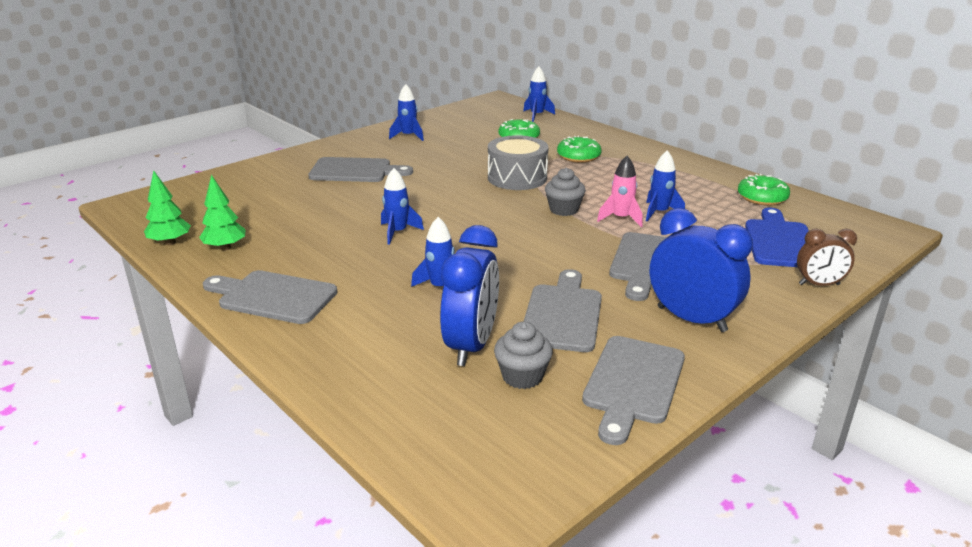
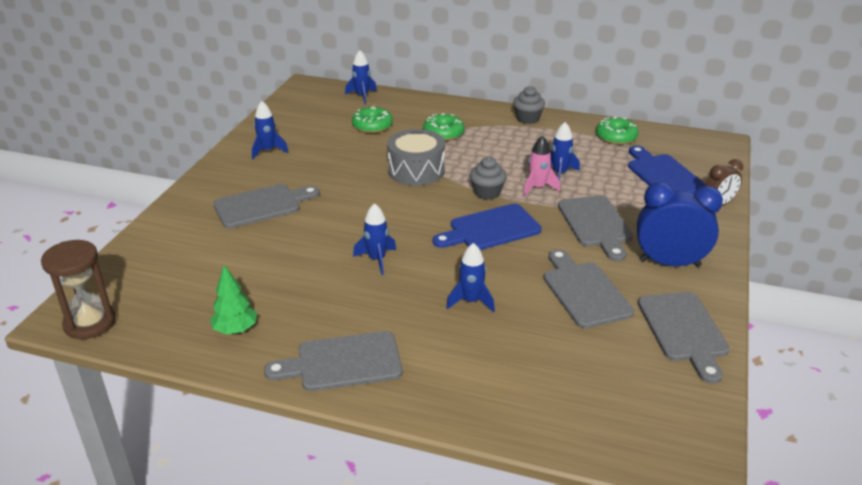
camera: 30 degrees left, 5 degrees up
green tree [144,170,191,245] -> none
blue clock [440,225,499,366] -> none
grey cupcake [494,321,553,389] -> grey cupcake moved to [513,86,545,124]
none -> brown hourglass [41,240,116,339]
none -> blue cutting board [433,204,542,250]

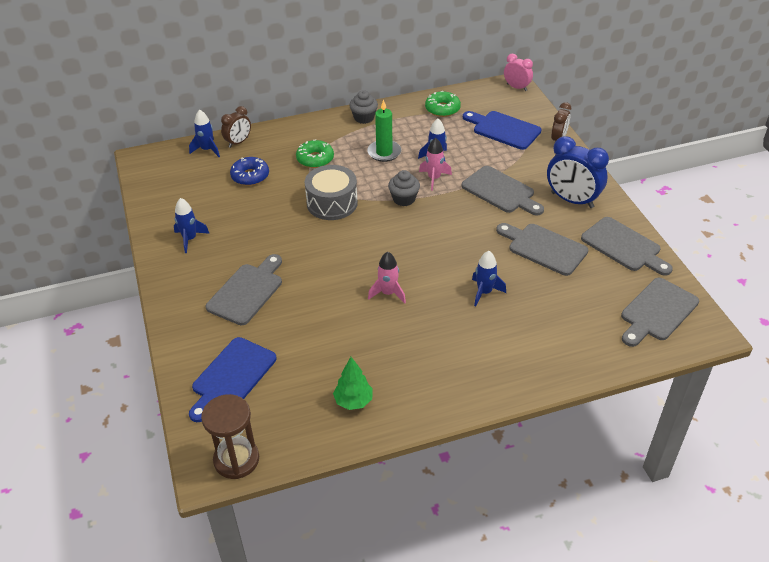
camera: 35 degrees left, 10 degrees up
grey cutting board [264,331,402,391] -> grey cutting board moved to [621,278,699,347]
green donut [352,106,393,133] -> blue donut [230,157,269,186]
blue rocket [353,203,396,275] -> pink rocket [368,252,406,304]
blue cutting board [433,204,542,250] -> blue cutting board moved to [189,337,276,422]
blue clock [637,182,723,267] -> blue clock turned 120 degrees counterclockwise [547,136,609,208]
none -> brown clock [221,106,251,148]
none -> green candle [367,99,401,162]
none -> pink clock [504,54,533,91]

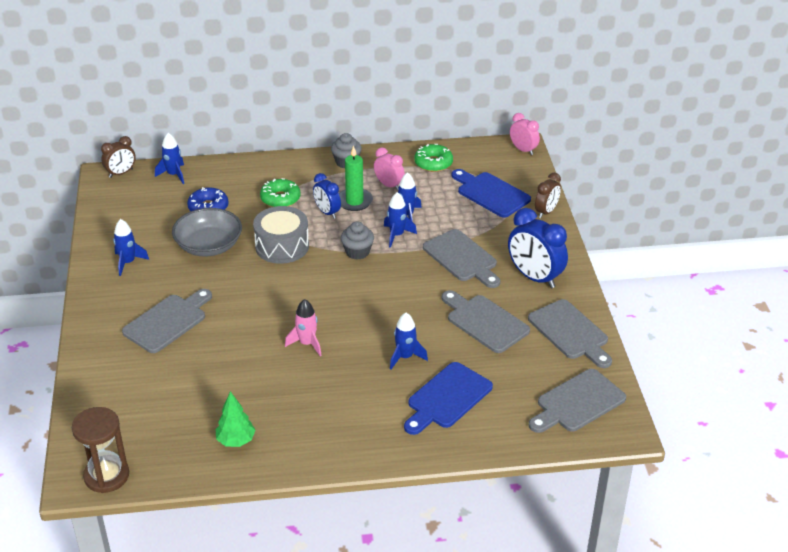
camera: 10 degrees right, 5 degrees down
blue cutting board [189,337,276,422] -> blue cutting board moved to [404,362,493,435]
brown clock [221,106,251,148] -> brown clock moved to [101,136,136,178]
pink rocket [419,138,452,191] -> blue rocket [384,192,417,248]
none -> grey bowl [172,208,242,257]
none -> blue clock [313,173,341,219]
none -> pink clock [374,147,405,191]

